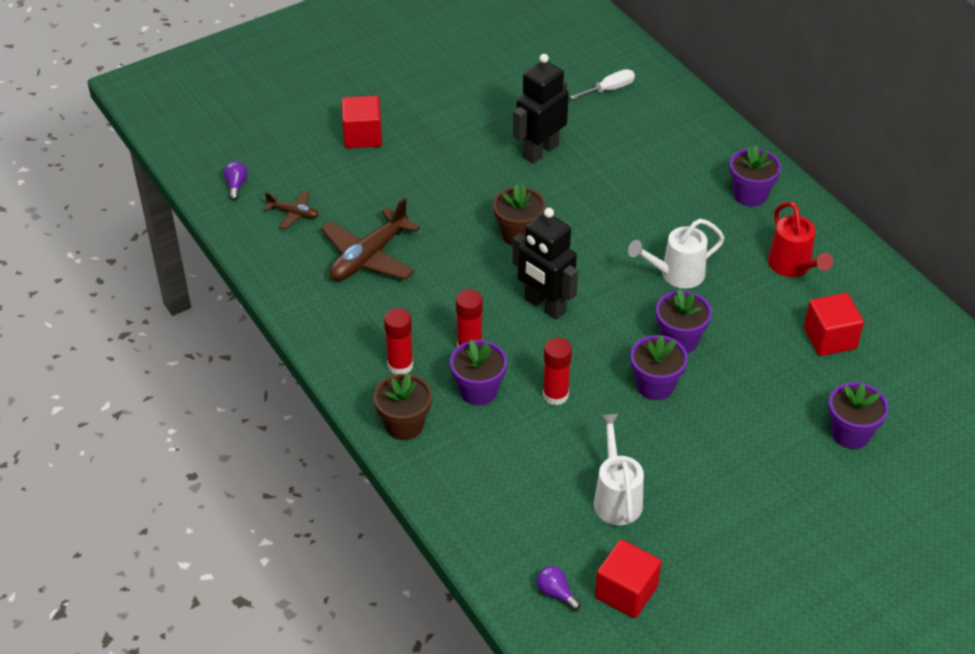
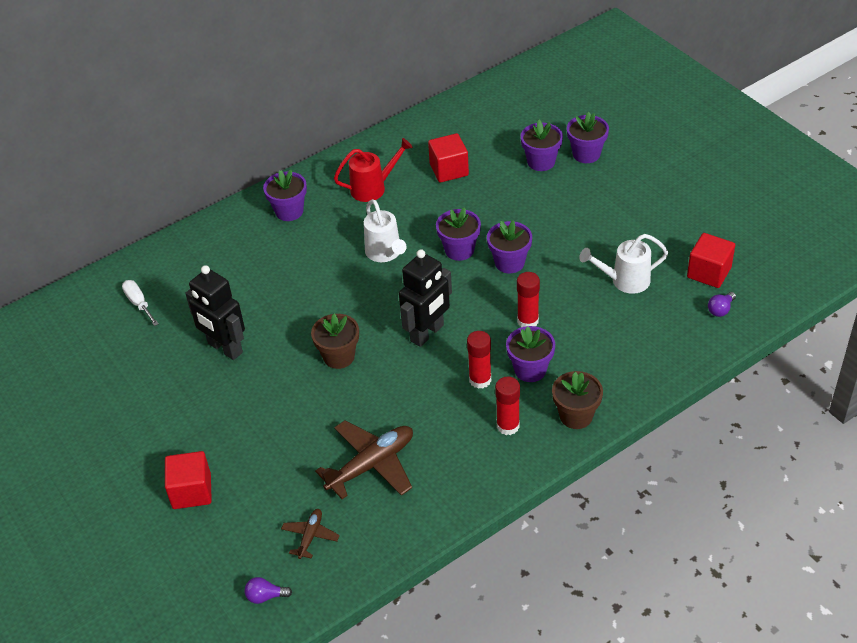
camera: 90 degrees left, 0 degrees up
brown plane [321,197,420,281] -> brown plane turned 75 degrees counterclockwise [315,421,413,499]
none -> purple flower pot [567,112,609,163]

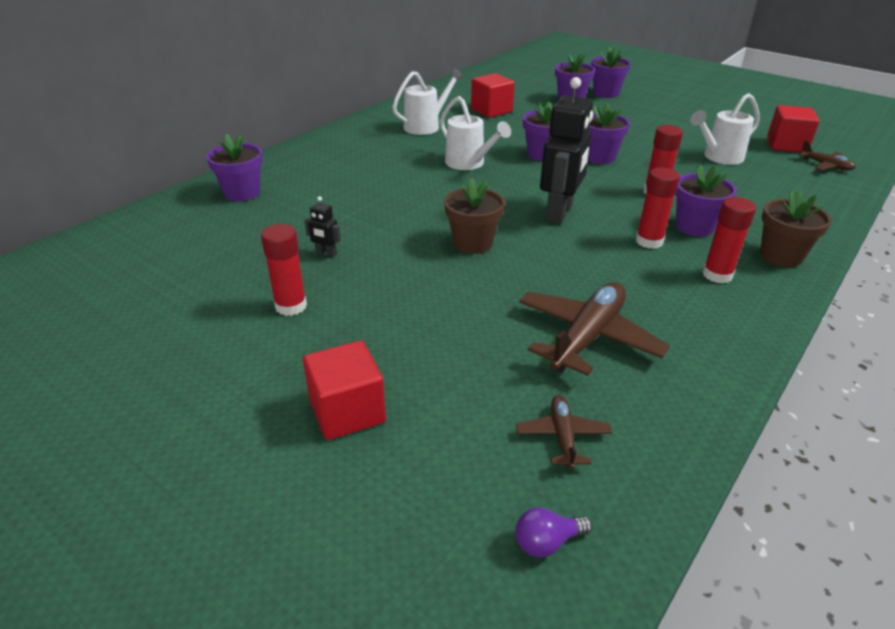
camera: 20 degrees left, 10 degrees down
white screwdriver [122,280,159,326] -> none
black robot [185,265,245,360] -> black robot [305,196,341,258], size x0.43
purple flower pot [263,170,307,221] -> purple flower pot moved to [206,134,263,201]
red watering can [334,138,413,202] -> white watering can [392,68,464,135]
purple light bulb [708,292,736,317] -> brown plane [799,140,856,171]
none -> red glue stick [261,224,307,316]

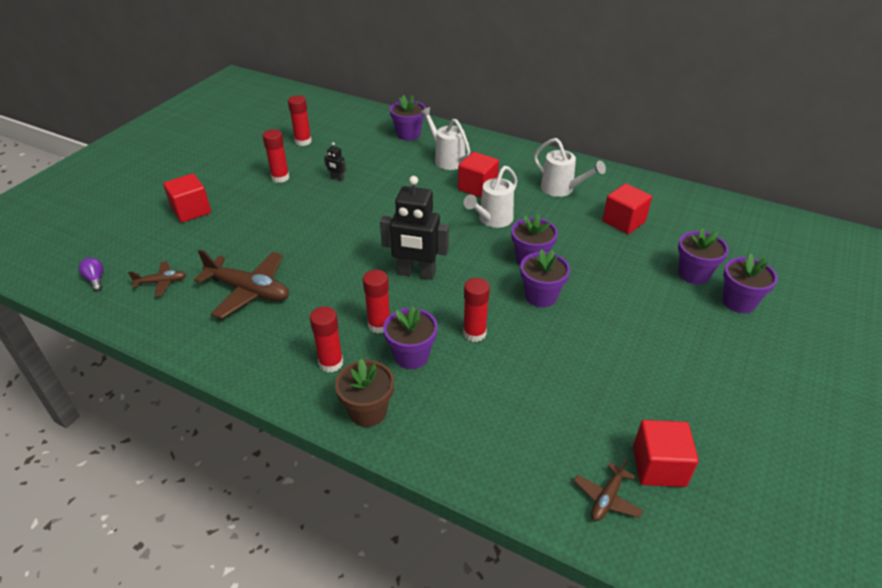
camera: 80 degrees right, 5 degrees up
black robot [305,196,341,258] -> black robot turned 75 degrees counterclockwise [324,142,346,181]
brown flower pot [444,178,505,254] -> none
white watering can [690,93,760,165] -> white watering can moved to [420,107,470,170]
none -> red glue stick [288,95,312,146]
none -> red cube [458,152,499,198]

